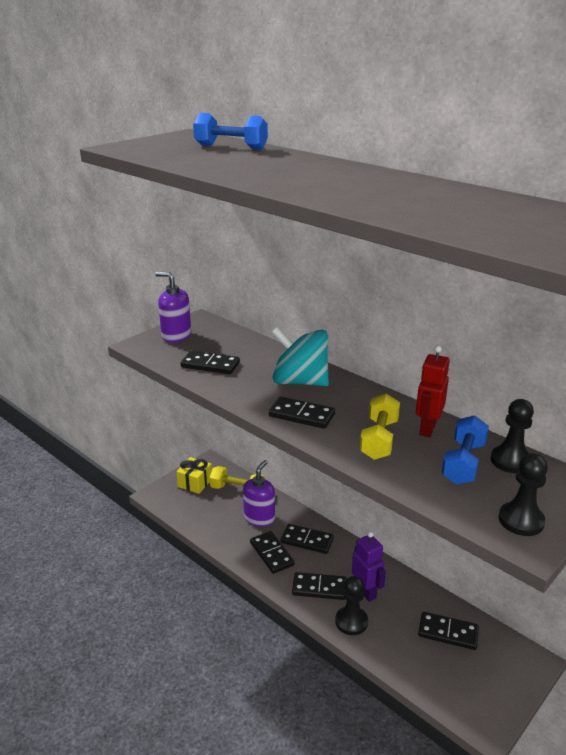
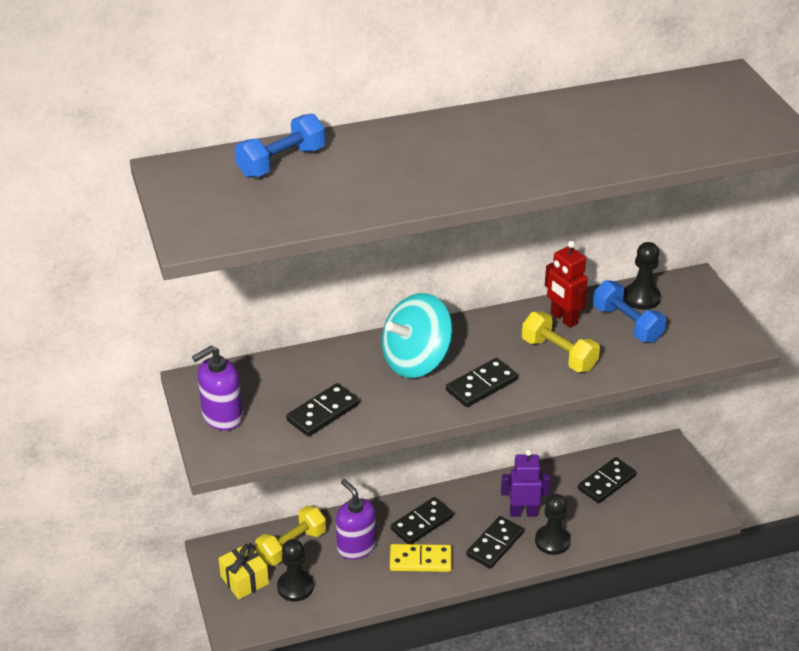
camera: 60 degrees left, 10 degrees up
black domino [250,531,294,574] -> yellow domino [390,544,452,572]
black pawn [499,453,548,536] -> black pawn moved to [277,539,314,602]

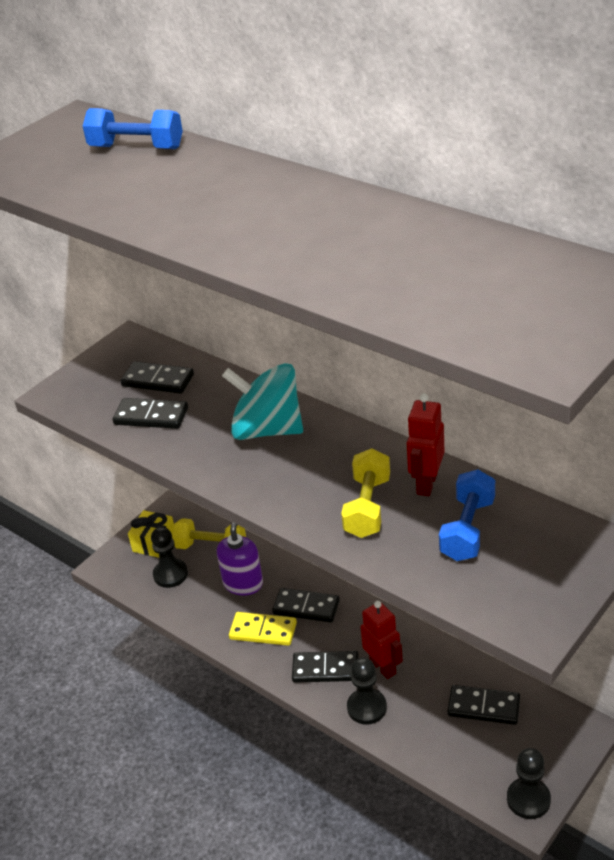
camera: 60 degrees right, 0 degrees up
purple soap dispenser [192,346,243,431] -> none
yellow domino [390,544,452,572] -> yellow domino turned 45 degrees counterclockwise [229,612,297,646]
black domino [446,358,518,407] -> black domino moved to [120,361,194,394]
purple robot [501,449,551,517] -> red robot [360,601,403,679]
black pawn [623,242,661,310] -> black pawn moved to [507,748,551,819]

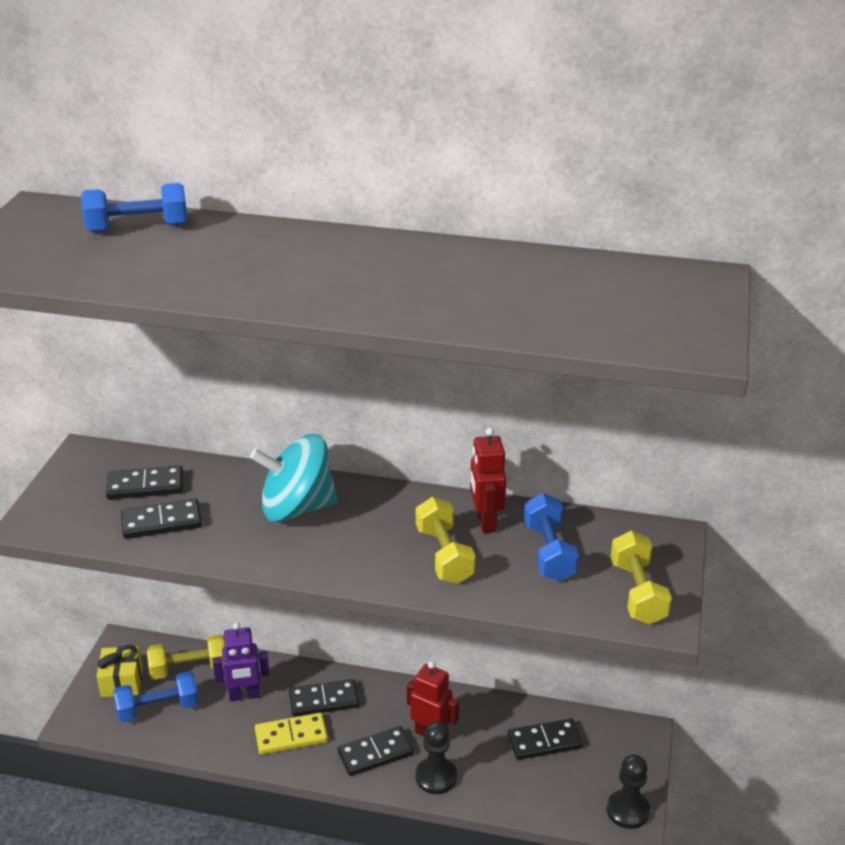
camera: 30 degrees left, 5 degrees down
black pawn [151,527,188,588] -> blue dumbbell [114,671,199,723]
purple soap dispenser [217,522,263,595] -> purple robot [213,622,269,701]
none -> yellow dumbbell [611,531,672,624]

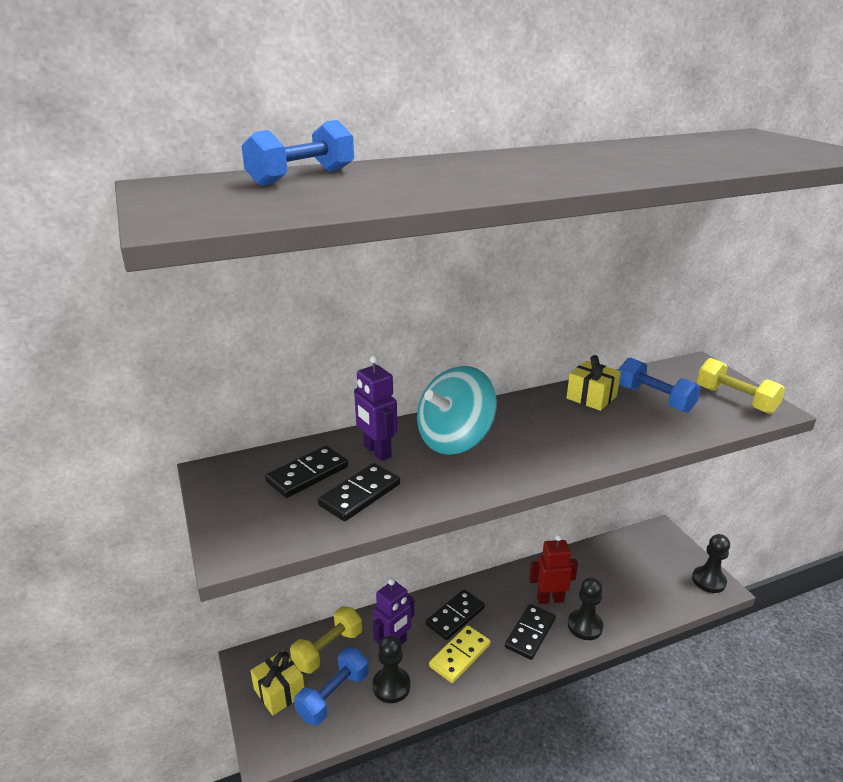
camera: 35 degrees left, 5 degrees down
yellow dumbbell [416,497,475,584] -> none
red robot [470,427,506,533] -> yellow gift [567,355,621,411]
black domino [508,718,583,760] -> none
none -> purple robot [354,355,397,461]
none -> black pawn [373,635,410,703]

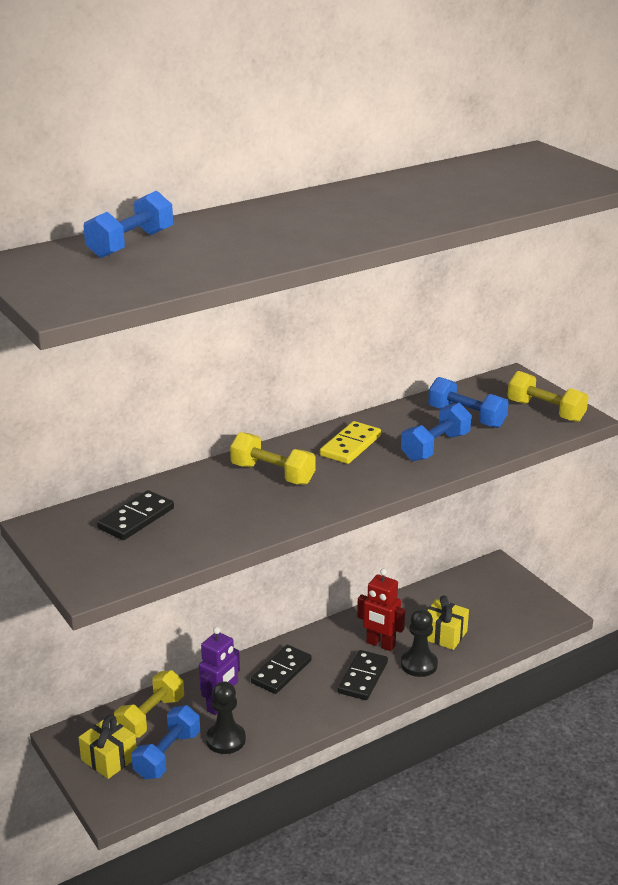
camera: 10 degrees left, 0 degrees up
black domino [318,463,400,521] -> none
purple robot [354,355,397,461] -> none
turquoise spinning top [417,366,497,455] -> yellow dumbbell [230,432,315,485]
yellow domino [429,625,490,683] -> yellow domino moved to [320,421,381,464]
red robot [529,534,578,604] -> red robot turned 135 degrees counterclockwise [357,569,405,651]
yellow gift [567,355,621,411] -> yellow gift moved to [427,595,469,650]
black pawn [692,534,730,593] -> none
none -> blue dumbbell [401,403,471,461]

